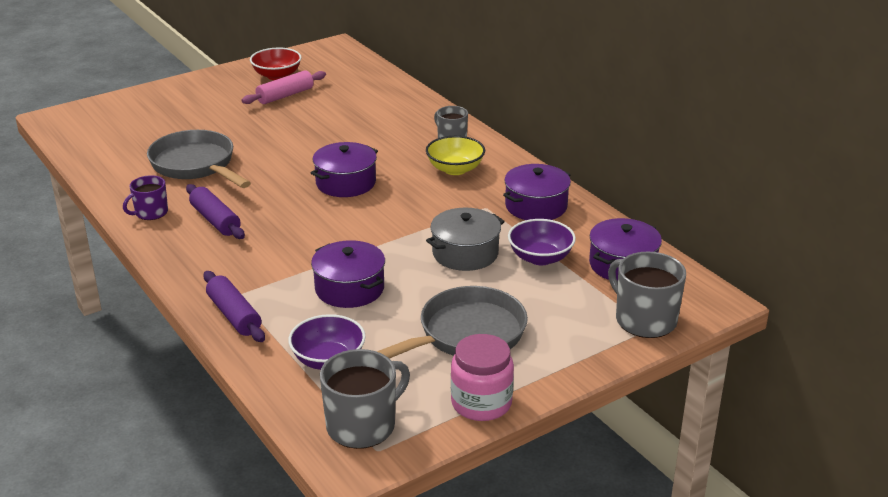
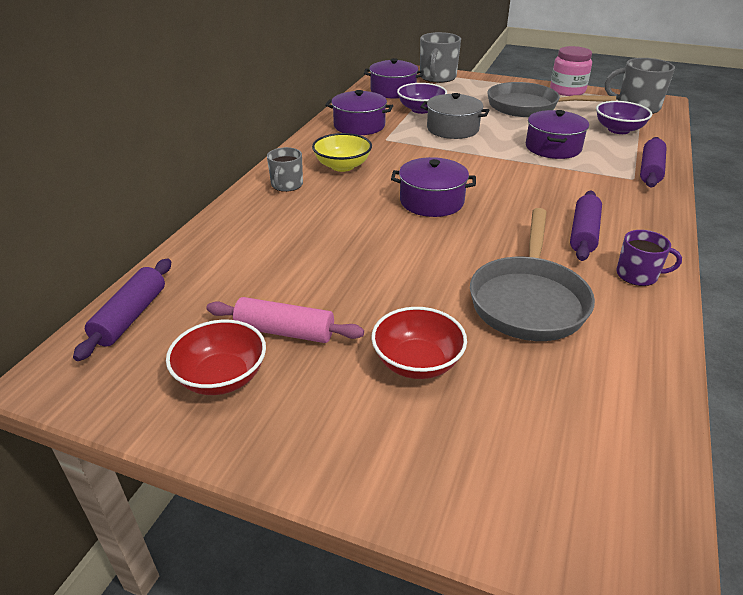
camera: 125 degrees left, 5 degrees up
none -> purple rolling pin [73,259,171,361]
none -> red bowl [371,307,467,379]

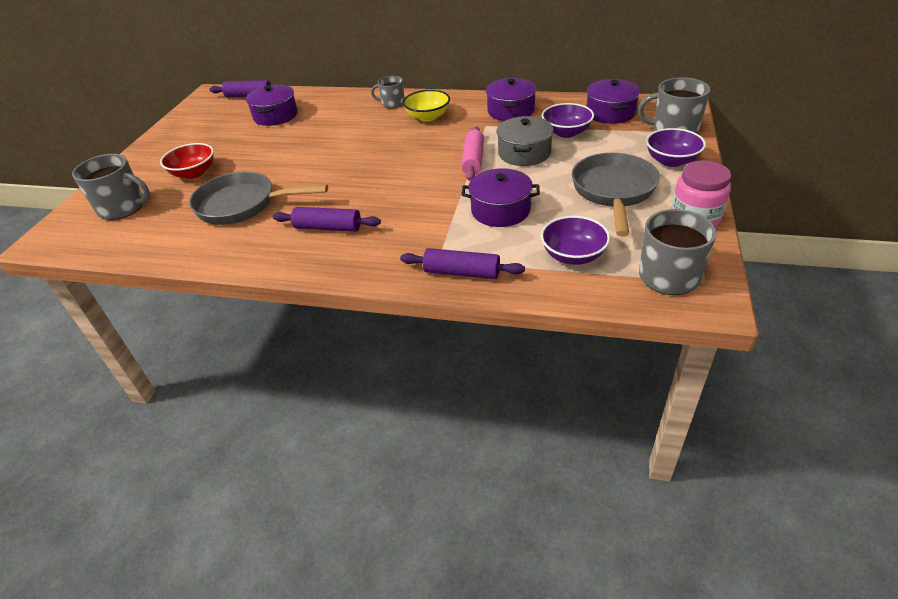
camera: 85 degrees right, 5 degrees up
red bowl [166,320,266,395] -> none
pink rolling pin [206,297,364,343] -> pink rolling pin moved to [461,126,484,181]
purple pot [391,157,476,217] -> purple pot moved to [246,84,298,126]
purple mug [616,230,682,286] -> none
none -> grey mug [72,154,150,220]
none -> purple bowl [646,128,706,167]

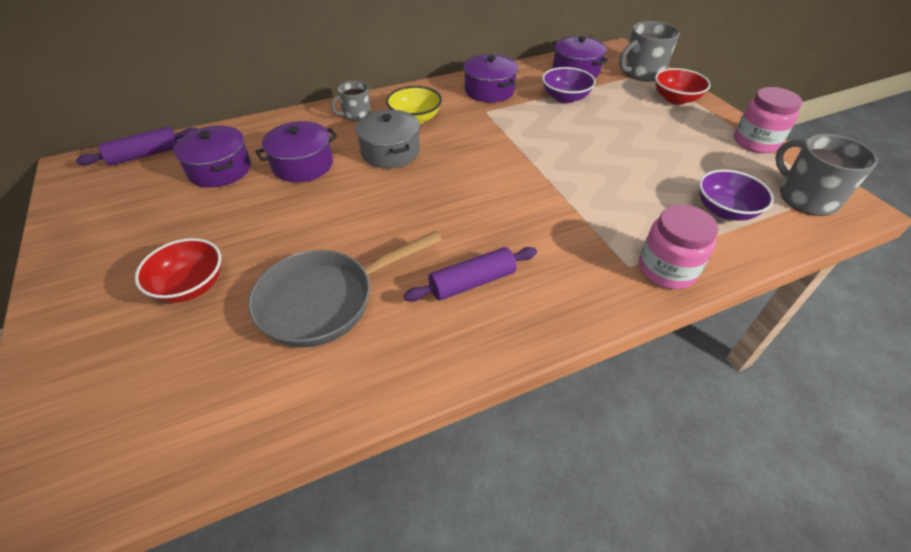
camera: 40 degrees left, 5 degrees up
grey mug [72,154,150,220] -> none
purple rolling pin [400,248,525,279] -> pink jar [639,205,719,289]
pink rolling pin [461,126,484,181] -> none
purple pot [462,168,540,227] -> purple pot moved to [255,121,337,182]
grey pot [497,116,554,166] -> grey pot moved to [356,110,420,168]
grey pan [572,153,660,237] -> none
purple bowl [646,128,706,167] -> red bowl [655,68,711,105]

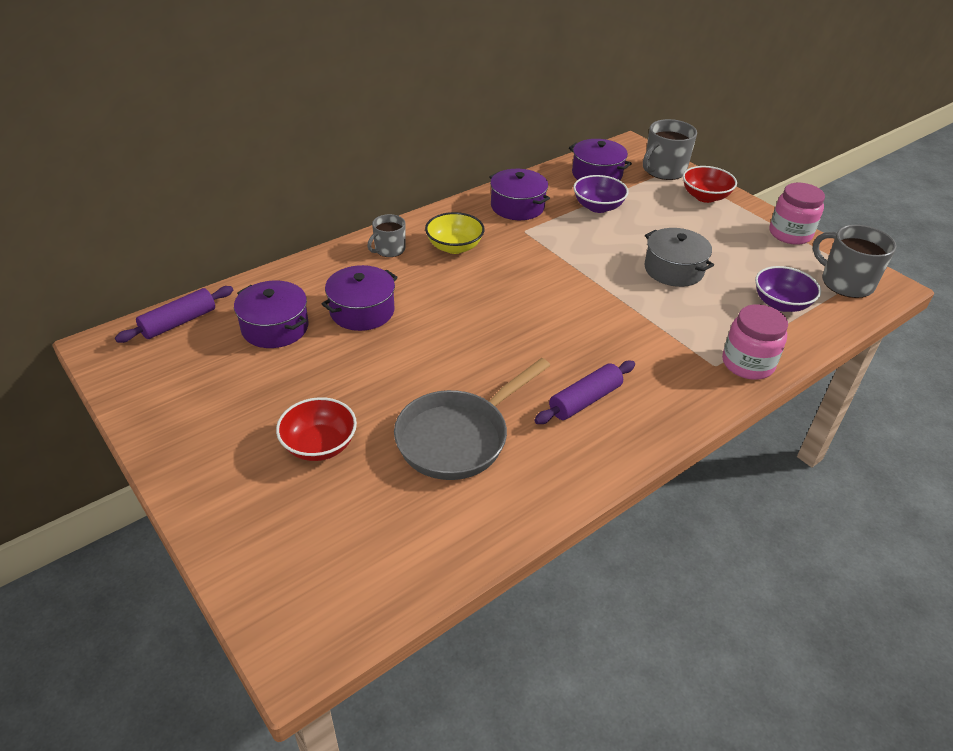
camera: 15 degrees left, 5 degrees down
grey pot [356,110,420,168] -> grey pot moved to [645,228,714,287]

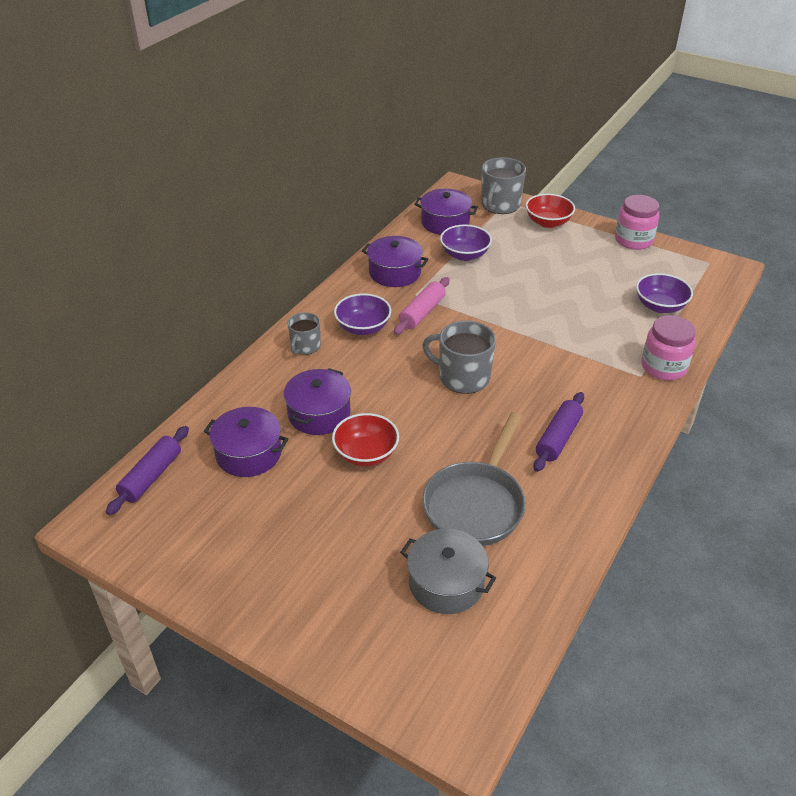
camera: 20 degrees left, 0 degrees up
red bowl [276,397,357,461] -> red bowl moved to [332,413,399,466]
yellow bowl [425,212,485,254] -> purple bowl [334,293,391,335]
grey pot [645,228,714,287] -> grey pot moved to [400,529,496,614]
grey mug [813,225,896,298] -> grey mug moved to [422,320,496,394]
none -> pink rolling pin [394,277,450,335]

